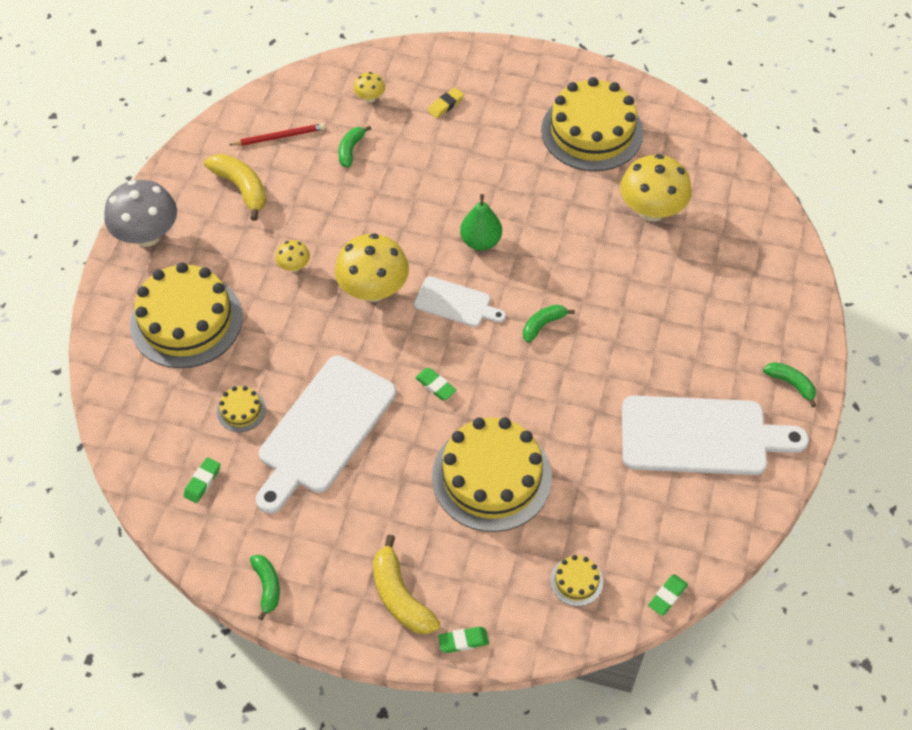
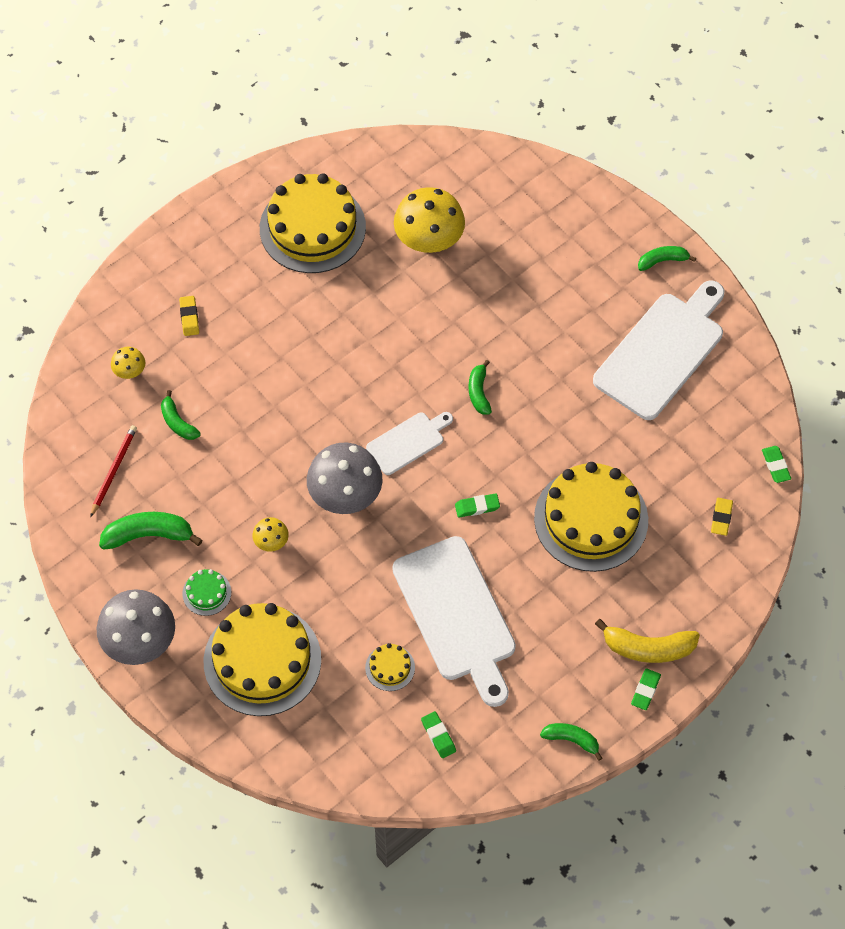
camera: 55 degrees left, 5 degrees up
yellow banana [204,154,266,221] -> green banana [99,512,203,550]
yellow mushroom [335,233,409,302] -> grey mushroom [307,442,383,514]
green eraser [438,627,489,653] -> green eraser moved to [631,669,661,710]
green pear [460,194,502,251] -> none
yellow cake [550,555,603,606] -> yellow eraser [711,498,733,536]
none -> green cake [182,569,231,616]

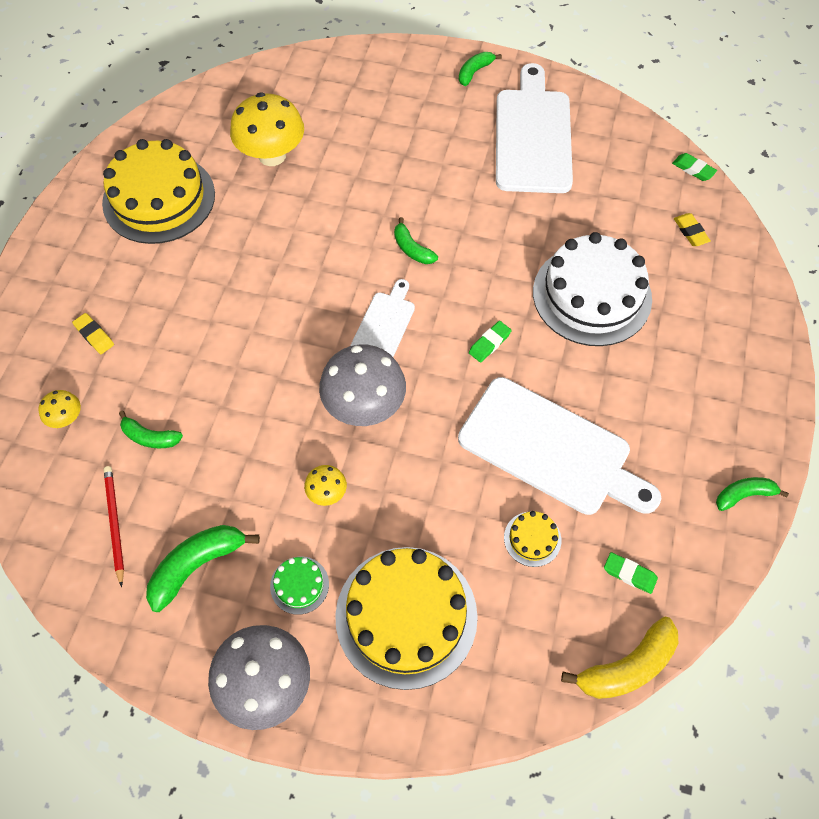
camera: 35 degrees left, 0 degrees up
yellow cake [534,462,648,572] -> white cake [533,232,652,346]
yellow banana [595,619,700,663] -> yellow banana moved to [561,617,678,699]
green eraser [631,669,661,710] -> none

